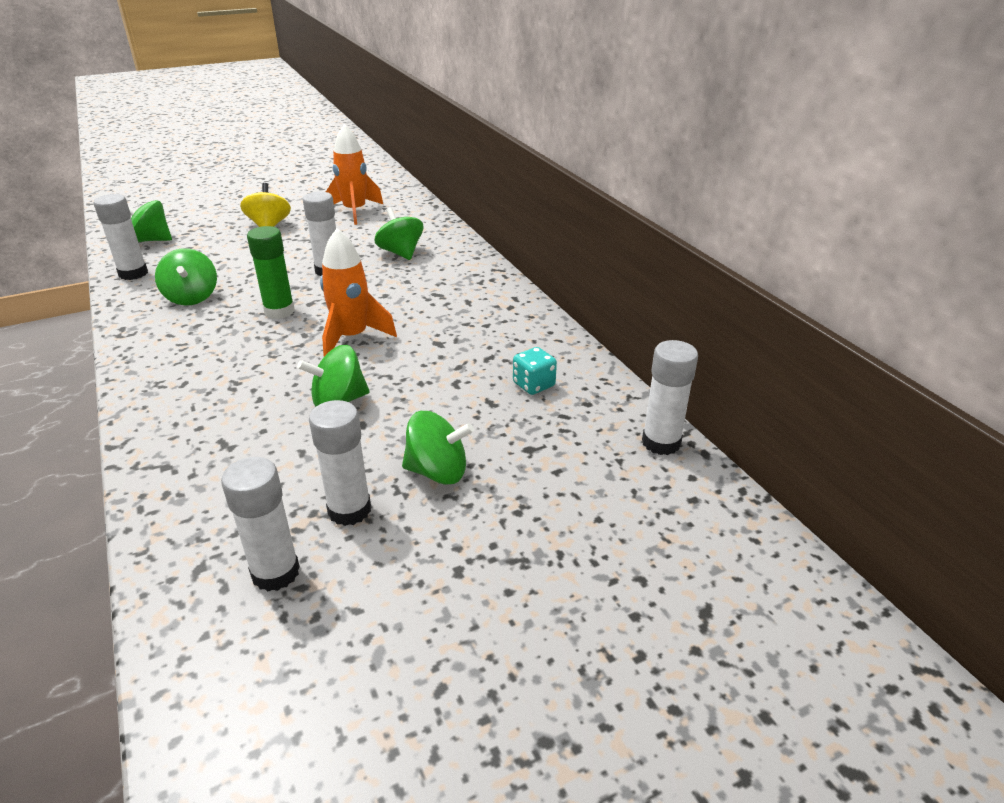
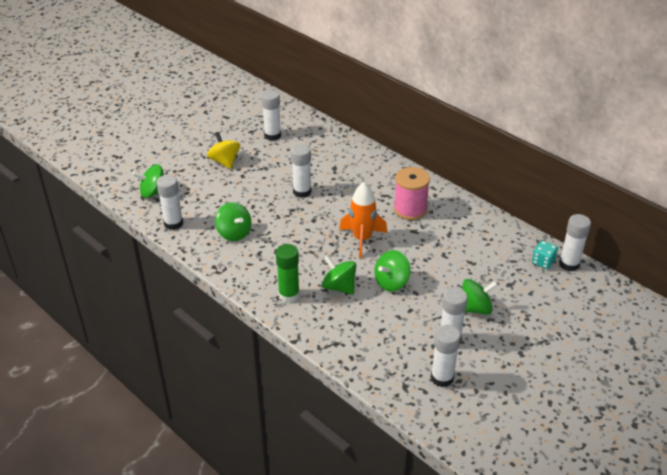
camera: 20 degrees left, 5 degrees up
green glue stick [247,226,295,319] -> green glue stick moved to [276,244,300,303]
orange rocket [326,124,383,225] -> white glue stick [262,90,281,141]
green spinning top [374,208,423,260] -> green spinning top moved to [322,255,357,295]
turquoise dice [513,347,557,395] -> turquoise dice moved to [532,241,558,269]
none -> pink spool [394,167,430,220]

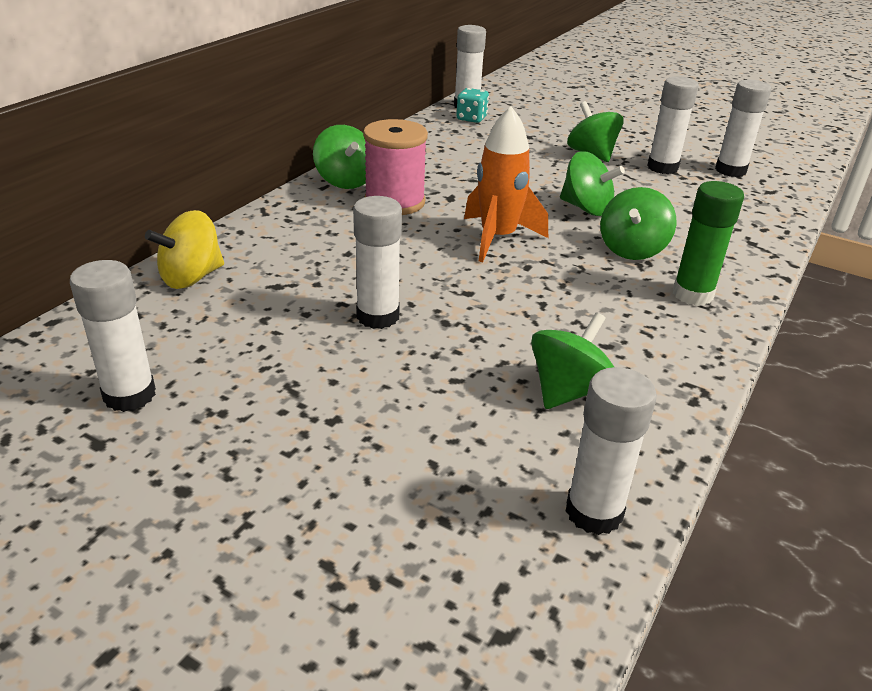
camera: 105 degrees left, 5 degrees down
green spinning top [132,164,164,198] -> green spinning top moved to [313,125,366,189]
yellow spinning top [207,132,240,169] -> yellow spinning top moved to [145,210,224,289]

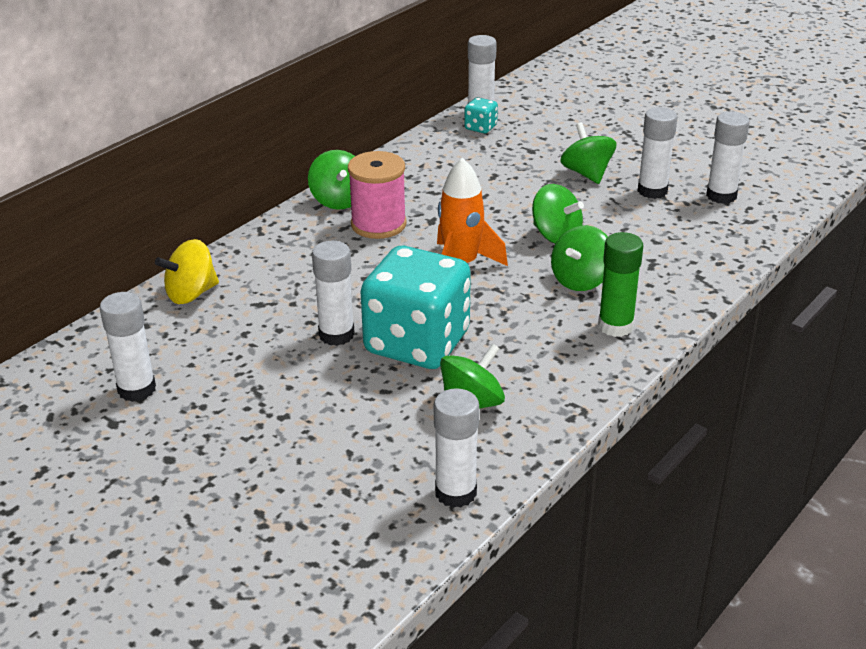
camera: 10 degrees right, 0 degrees up
none -> turquoise dice [360,246,471,369]

